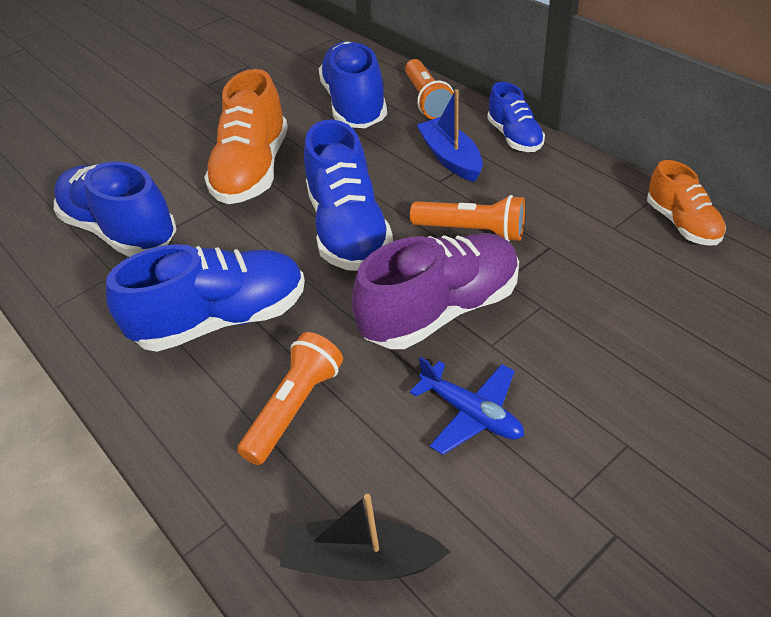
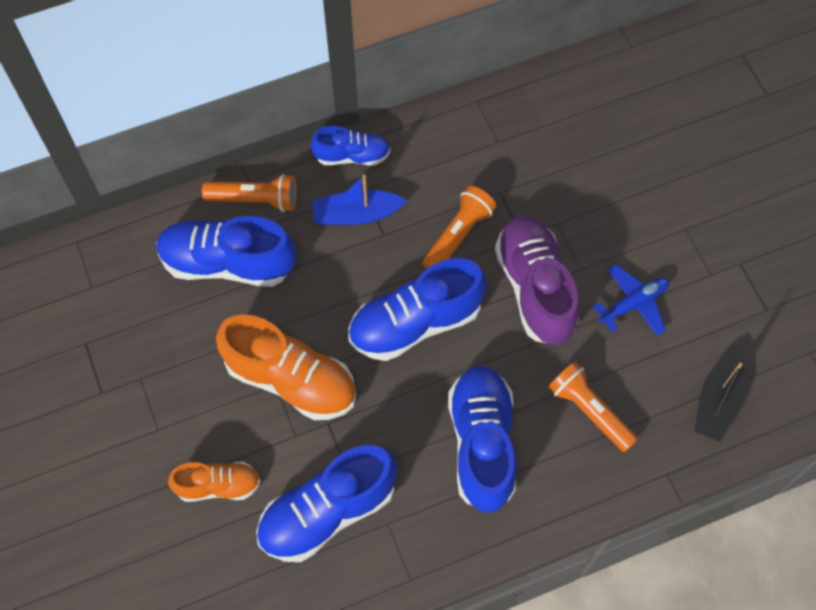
camera: 75 degrees left, 20 degrees up
blue shoe [304,119,393,271] -> blue shoe turned 150 degrees clockwise [348,258,487,361]
orange shoe [647,160,726,246] -> orange shoe moved to [168,462,261,502]

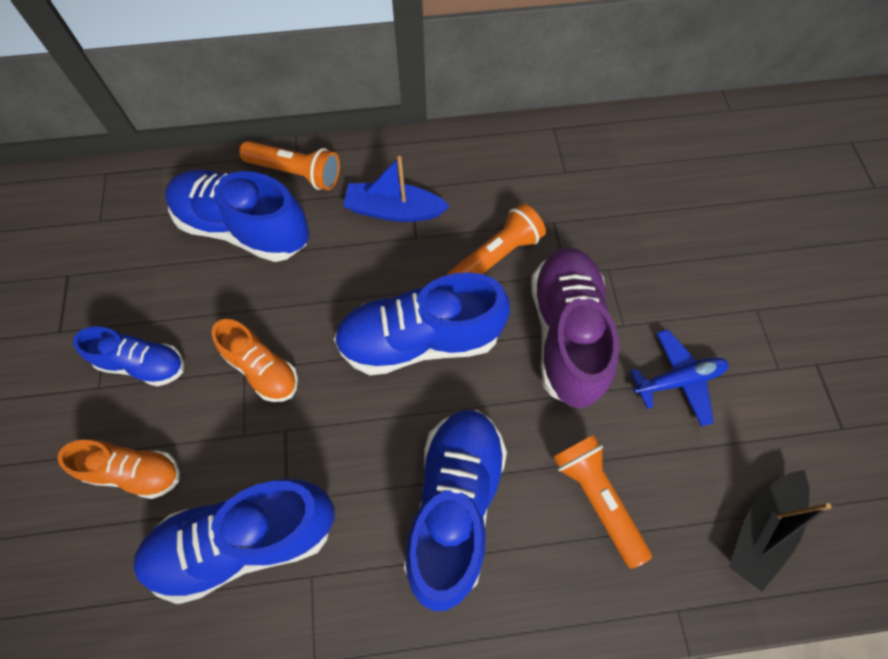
camera: 15 degrees right, 0 degrees up
orange shoe [216,314,356,420] -> orange shoe [212,319,298,402], size x0.57
blue shoe [310,126,390,166] -> blue shoe moved to [73,326,184,386]

